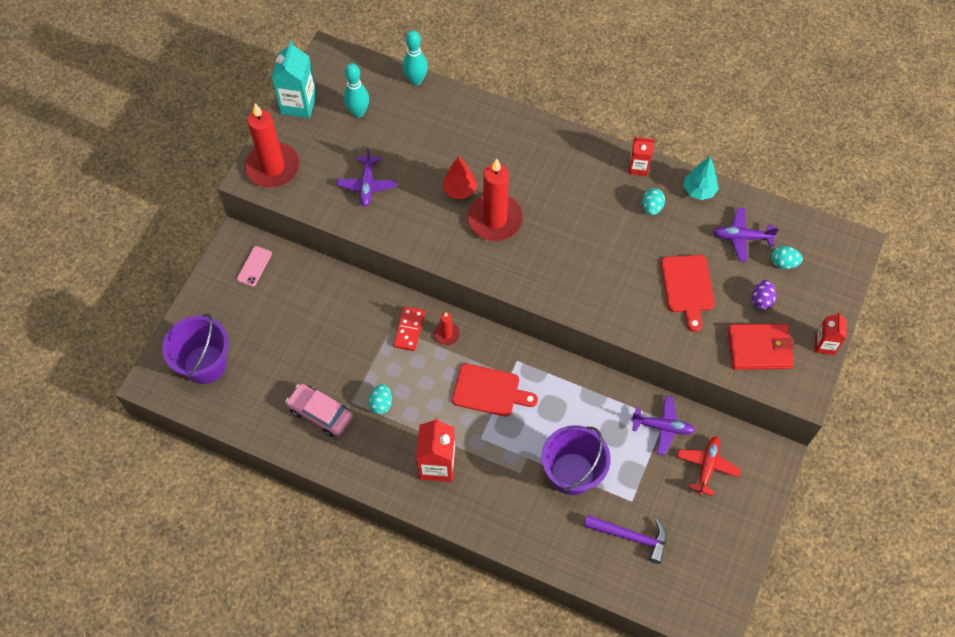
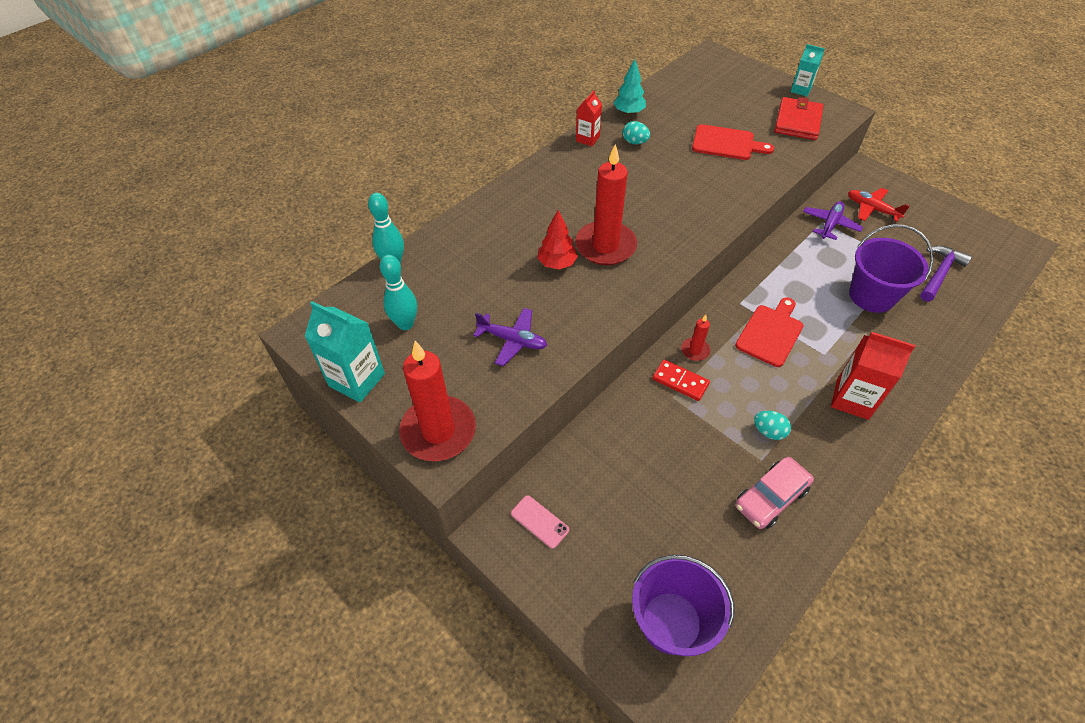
camera: 70 degrees left, 10 degrees down
purple plane [713,208,779,262] -> none
purple egg [752,280,776,310] -> none
turquoise egg [771,246,803,269] -> none
red carton [815,312,847,355] -> turquoise carton [791,44,825,96]

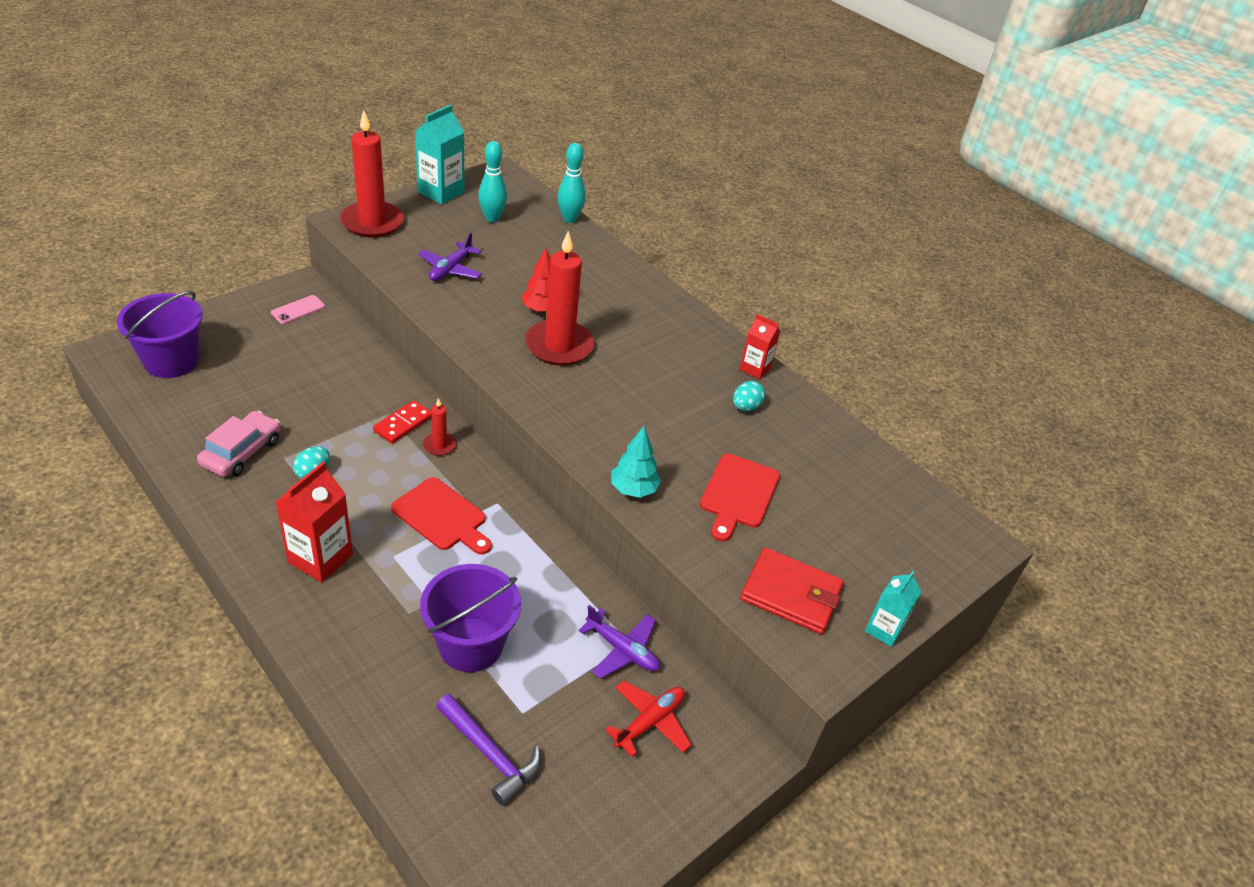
camera: 90 degrees right, 10 degrees down
turquoise tree [614,59,646,115] -> turquoise tree moved to [611,426,661,498]
pink car [735,457,814,529] -> pink car turned 60 degrees clockwise [197,411,281,477]

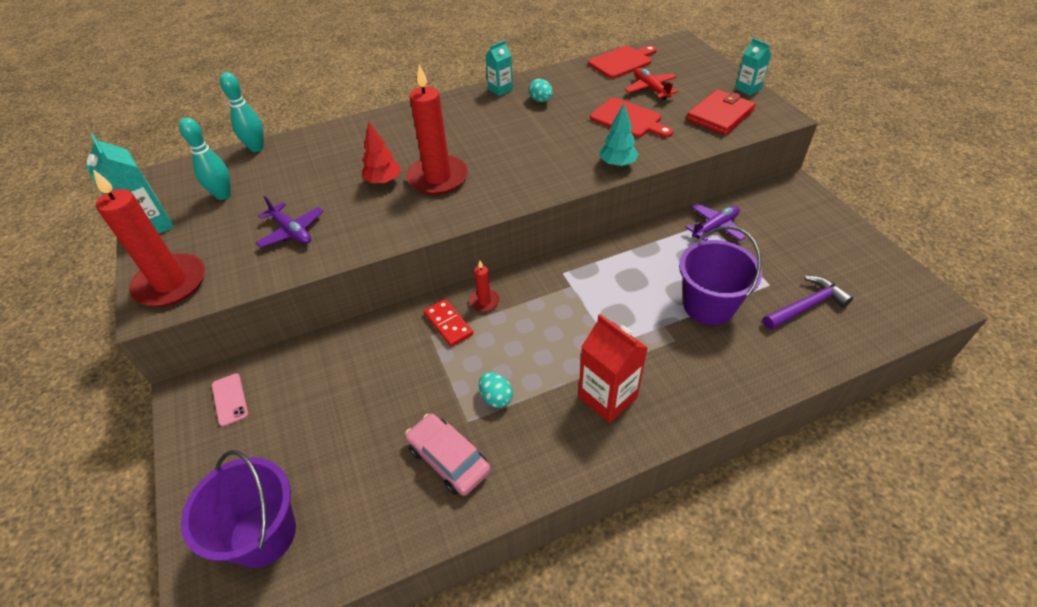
camera: 65 degrees left, 5 degrees up
red cutting board [391,477,492,555] -> red cutting board moved to [588,45,657,79]
red plane [605,680,691,757] -> red plane moved to [625,68,679,100]
red carton [740,314,781,379] -> turquoise carton [485,40,513,96]

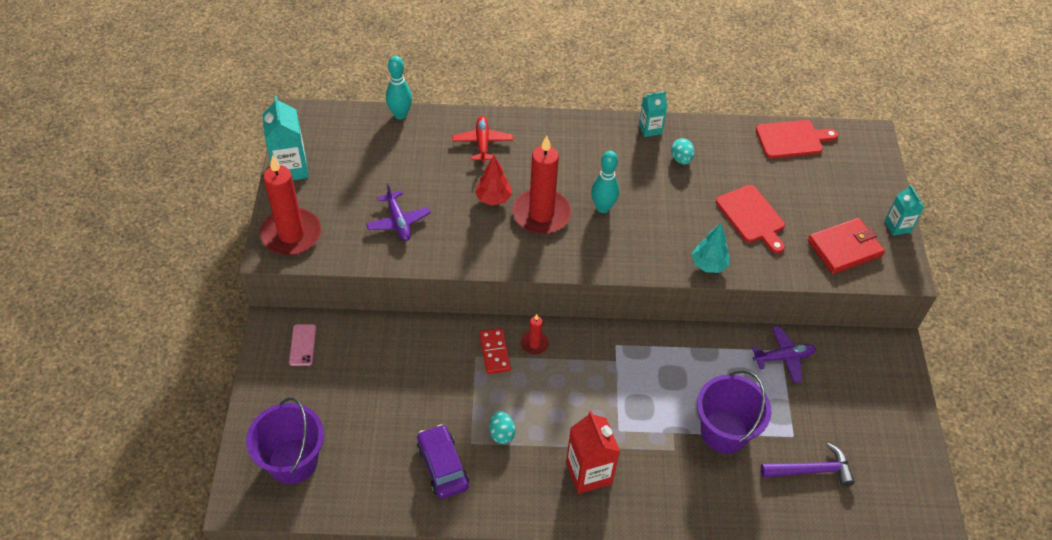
camera: 20 degrees right, 5 degrees up
turquoise bowling pin [179,118,231,200] -> turquoise bowling pin moved to [591,151,619,213]
pink car [405,413,491,496] -> purple car [417,424,469,499]
red plane [625,68,679,100] -> red plane moved to [452,116,513,163]

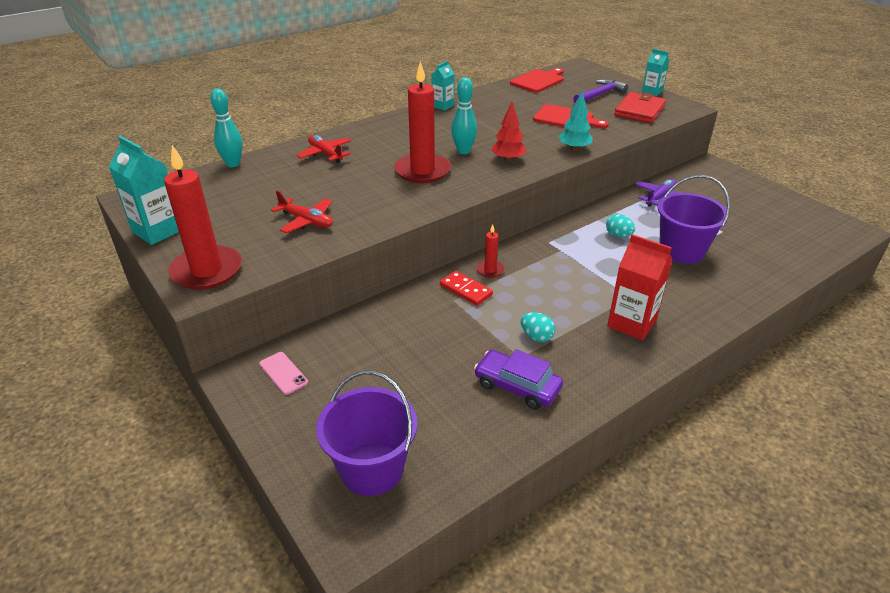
camera: 35 degrees left, 15 degrees down
purple plane [366,183,431,241] -> red plane [271,190,333,233]
red tree [475,156,512,205] -> red tree moved to [491,102,526,162]
turquoise egg [671,138,695,164] -> turquoise egg moved to [606,214,635,237]
purple hammer [761,443,855,487] -> purple hammer moved to [573,79,628,103]

